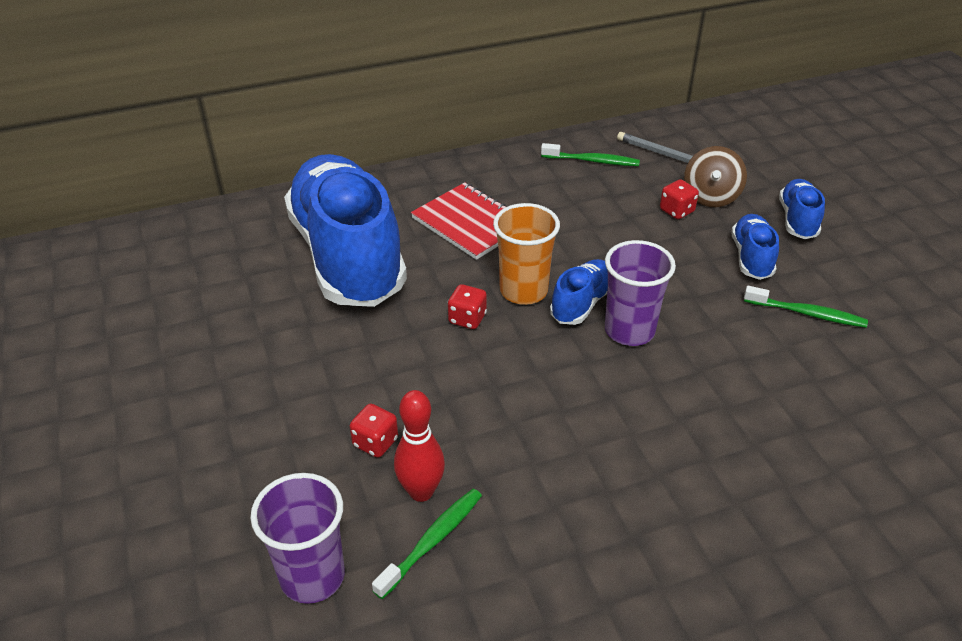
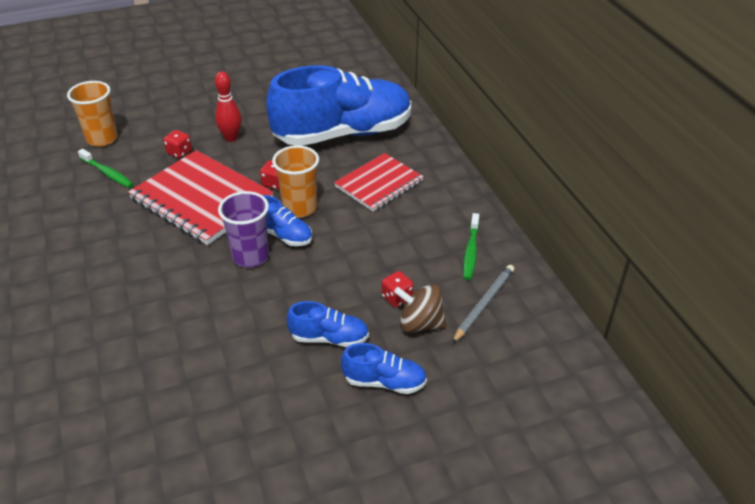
camera: 90 degrees right, 0 degrees up
purple cup [250,473,345,604] -> orange cup [67,81,118,147]
red bowling pin [394,390,445,502] -> red bowling pin moved to [215,71,242,142]
green toothbrush [744,286,868,328] -> none
none -> red notebook [128,150,274,245]

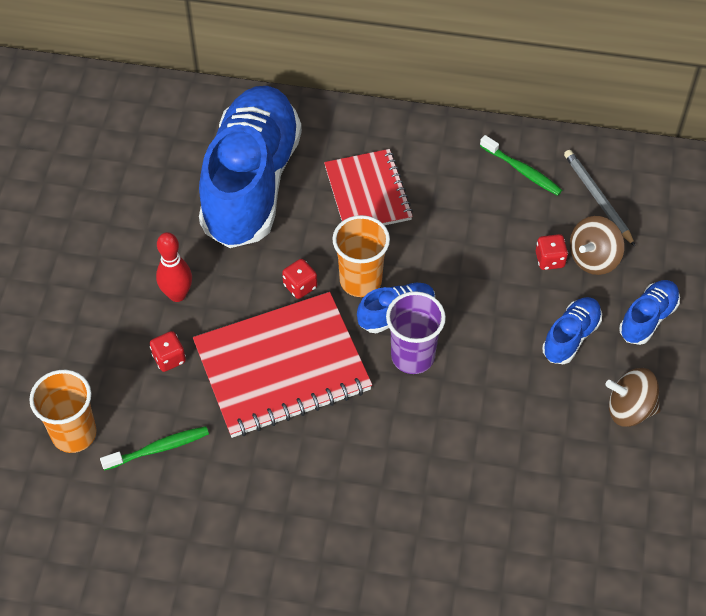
camera: 60 degrees left, 15 degrees up
none -> brown spinning top [605,368,661,427]

